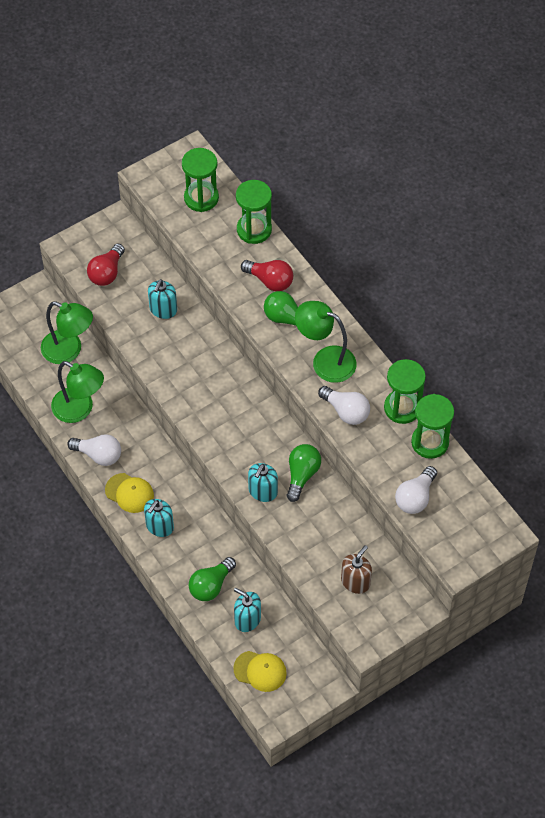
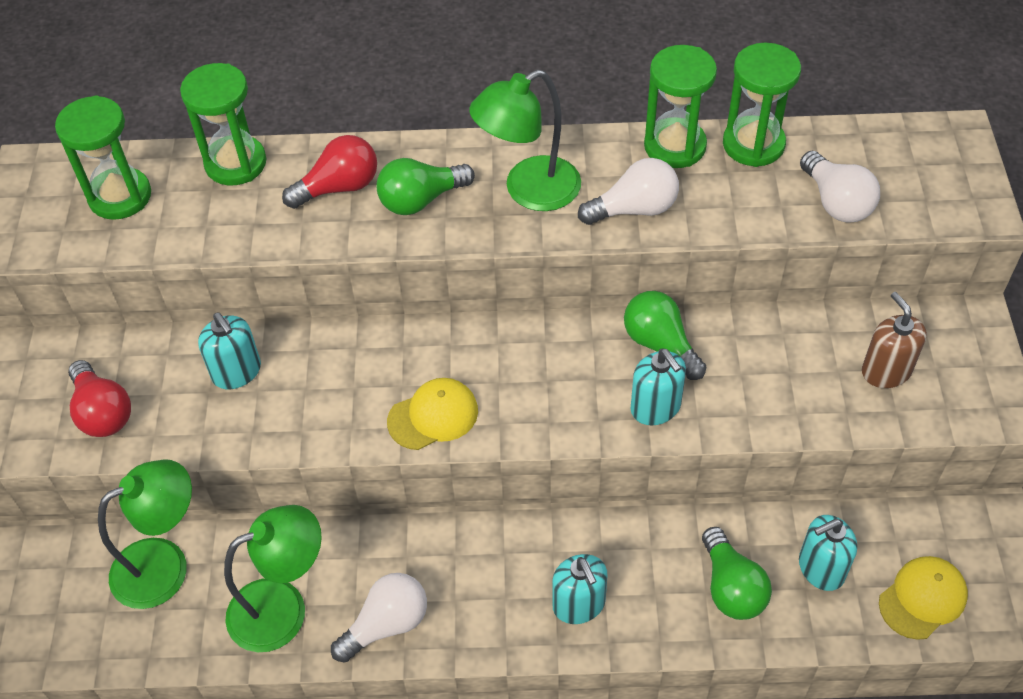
camera: 55 degrees left, 5 degrees down
yellow cap [105,473,154,513] -> yellow cap moved to [387,378,478,450]

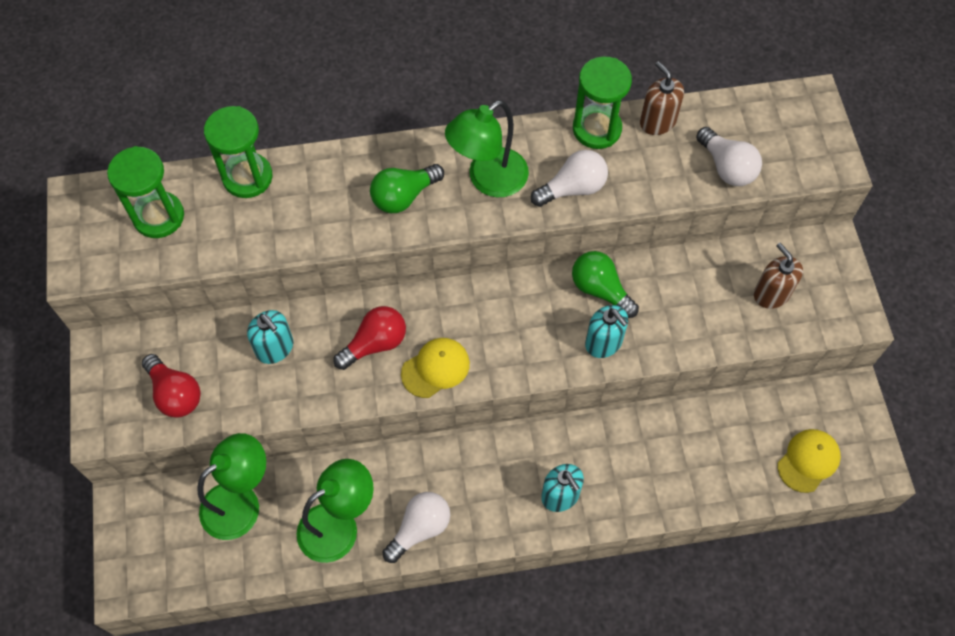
camera: 10 degrees left, 10 degrees up
red light bulb [282,135,377,209] -> red light bulb moved to [333,306,406,370]
green light bulb [702,527,772,620] -> none
green hourglass [723,43,801,167] -> brown soap dispenser [640,61,684,135]
turquoise soap dispenser [799,515,857,591] -> none

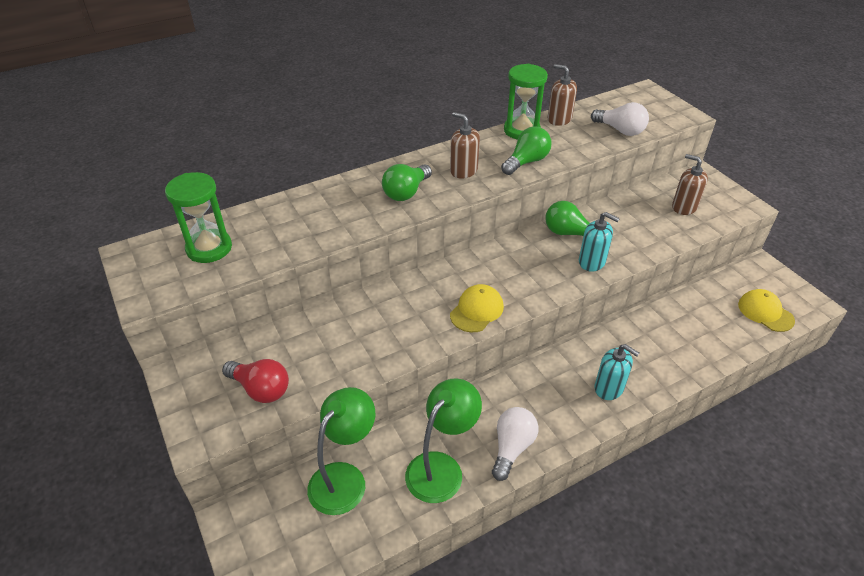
camera: 20 degrees left, 20 degrees down
green hourglass [204,106,273,198] -> none
turquoise soap dispenser [247,310,293,364] -> none
red light bulb [333,306,406,370] -> none
green lamp [445,100,529,197] -> brown soap dispenser [450,112,480,179]
white light bulb [531,150,608,207] -> green light bulb [501,127,552,175]
yellow cap [778,429,841,493] -> yellow cap turned 60 degrees counterclockwise [738,289,795,332]

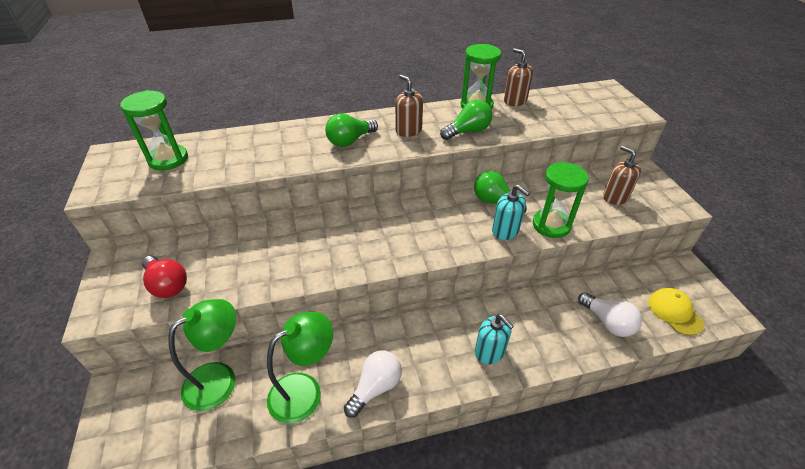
camera: 15 degrees right, 0 degrees up
yellow cap [450,284,504,332] -> none
white light bulb [591,102,649,136] -> white light bulb moved to [578,292,642,337]
none -> green hourglass [533,162,589,238]

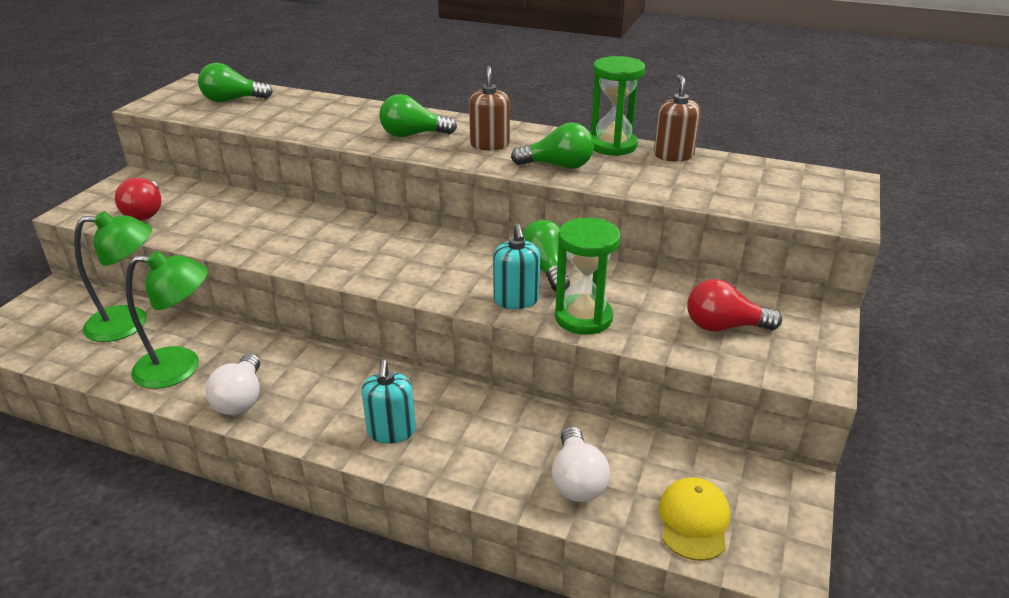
camera: 35 degrees right, 10 degrees down
green hourglass [120,90,188,170] -> green light bulb [198,63,273,102]
white light bulb [344,351,402,418] -> white light bulb turned 105 degrees clockwise [206,354,260,415]
brown soap dispenser [603,146,641,205] -> red light bulb [687,279,782,331]

